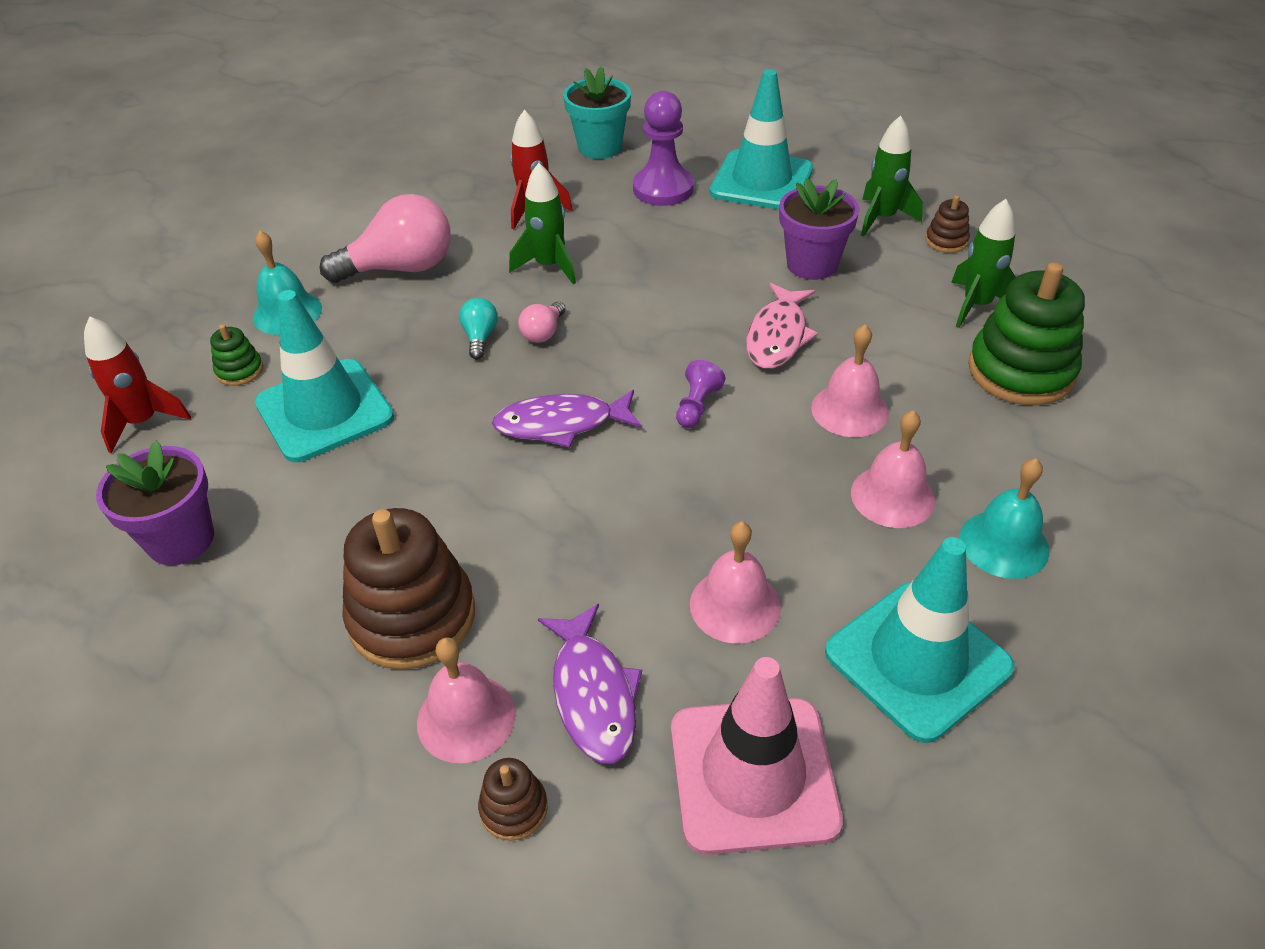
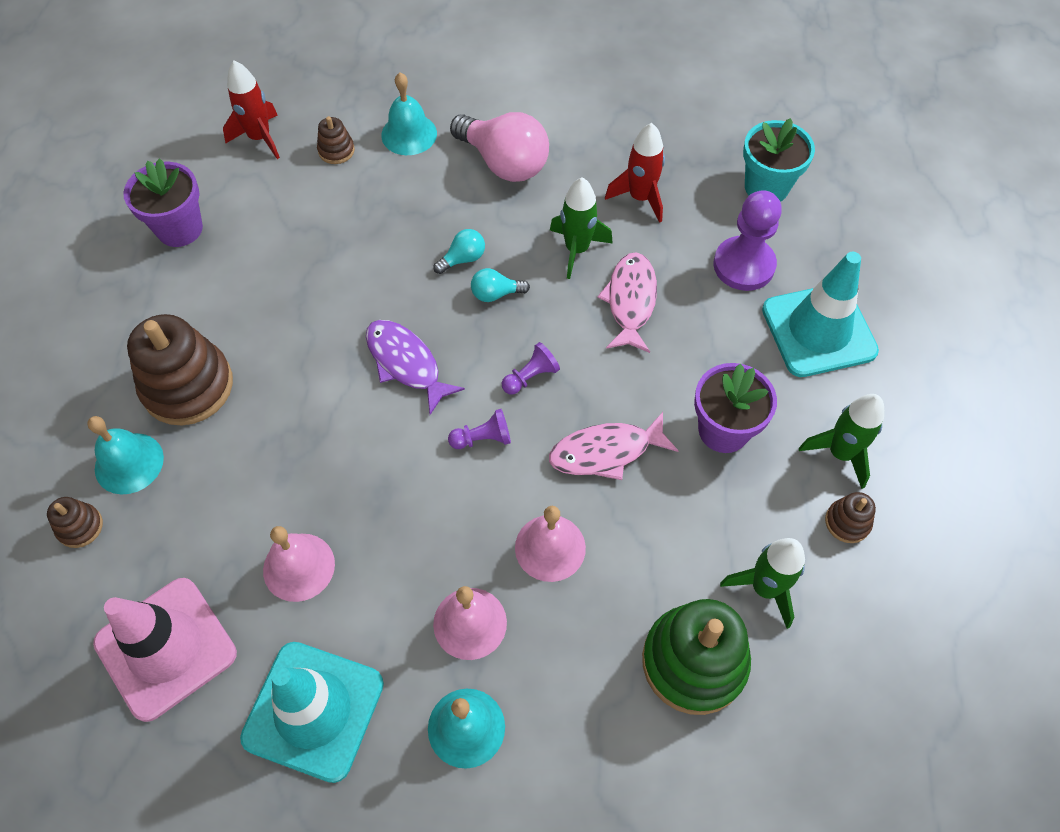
camera: 55 degrees right, 15 degrees up
green stacking toy [210,324,263,386] -> brown stacking toy [317,116,355,164]
turquoise traffic cone [255,290,394,462] -> none
pink bell [417,637,516,763] -> turquoise bell [87,416,164,494]
pink light bulb [518,301,566,343] -> turquoise light bulb [471,268,530,302]
purple fish [538,604,642,764] -> none
none -> purple pawn [502,342,560,394]
none -> pink fish [597,252,657,353]

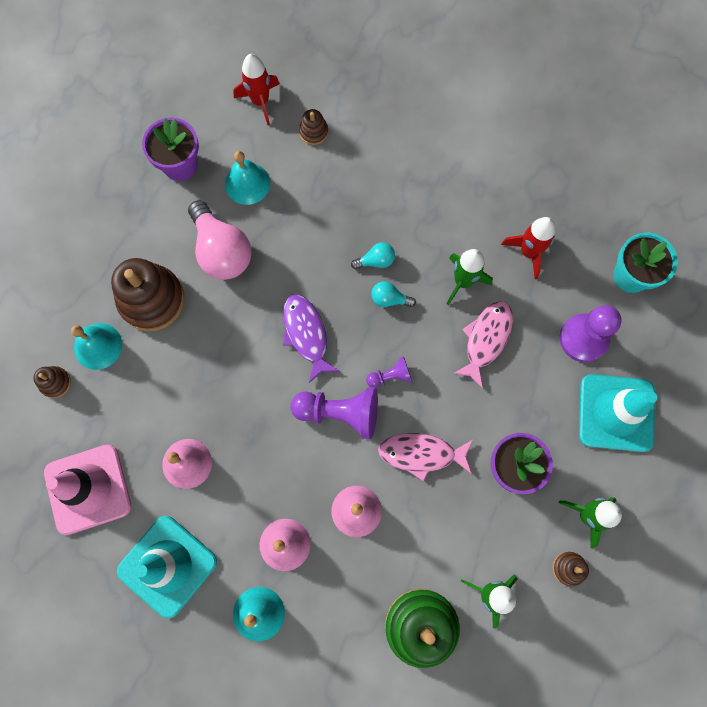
camera: 20 degrees right, 15 degrees up
turquoise bell [381,73,437,155] -> turquoise bell moved to [225,151,270,205]
purple pawn [448,409,511,449] -> purple pawn [291,387,378,439], size x1.90
pink light bulb [450,112,549,182] -> pink light bulb moved to [188,200,252,280]

